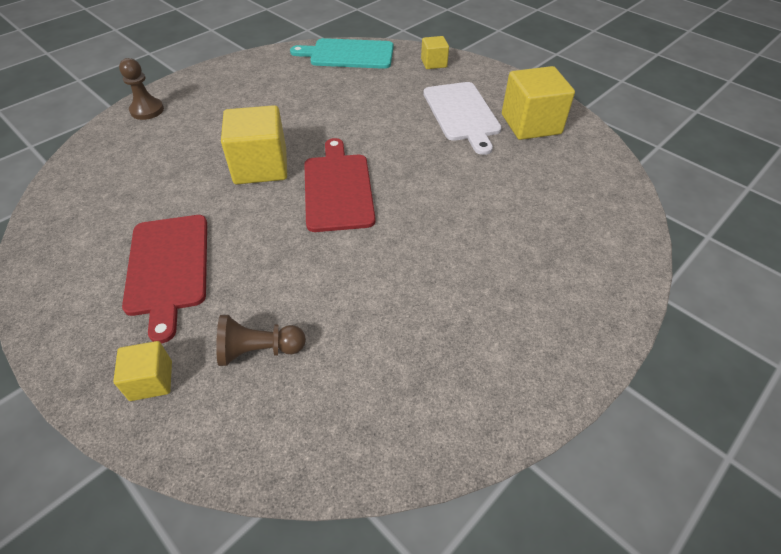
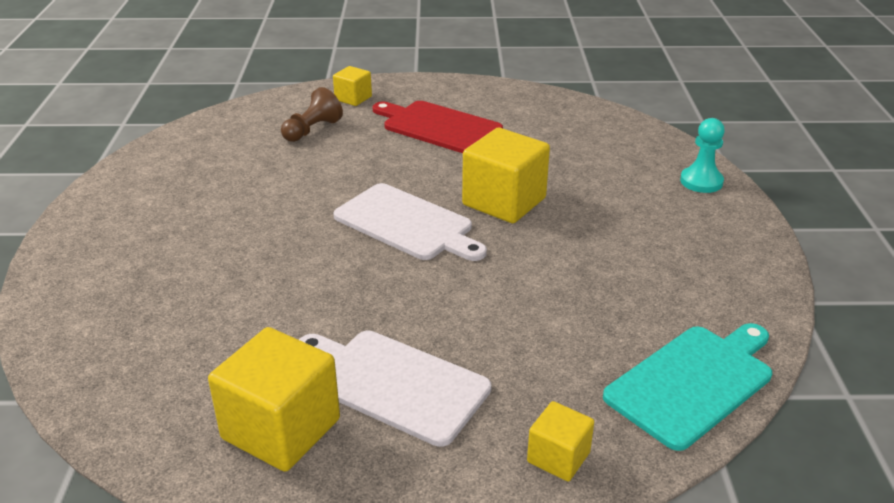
camera: 135 degrees right, 15 degrees down
brown pawn [119,58,164,120] -> turquoise pawn [680,118,725,193]
red cutting board [304,138,375,232] -> white cutting board [333,183,487,261]

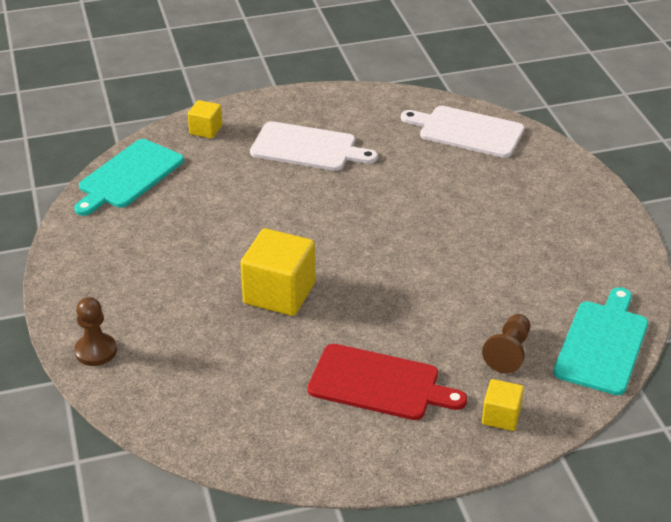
camera: 165 degrees right, 5 degrees up
yellow cube [208,327,340,472] -> none
white cutting board [333,183,487,261] -> white cutting board moved to [401,106,525,158]
turquoise pawn [680,118,725,193] -> brown pawn [74,297,117,366]
none -> turquoise cutting board [553,287,648,395]

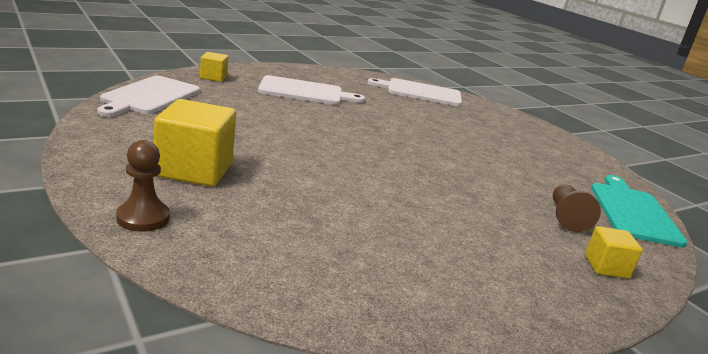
camera: 20 degrees left, 15 degrees down
turquoise cutting board [74,139,184,216] -> white cutting board [97,76,200,117]
yellow cube [241,228,315,316] -> yellow cube moved to [154,99,236,187]
red cutting board [307,344,467,420] -> none

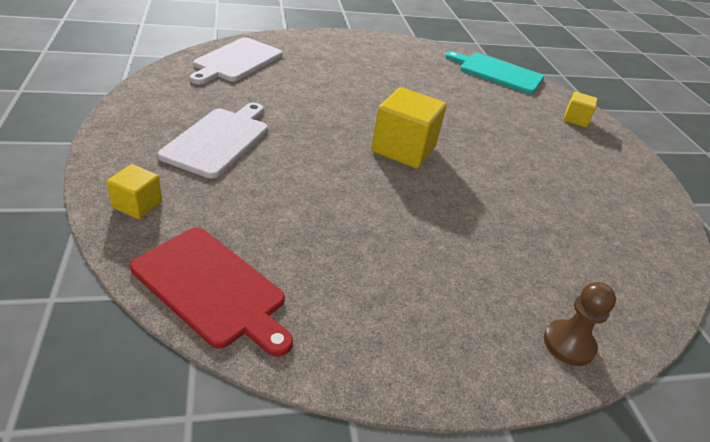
camera: 70 degrees left, 15 degrees up
white cutting board [97,76,200,117] -> red cutting board [130,228,293,357]
yellow cube [154,99,236,187] -> yellow cube moved to [371,87,447,169]
brown pawn [553,184,601,232] -> none

